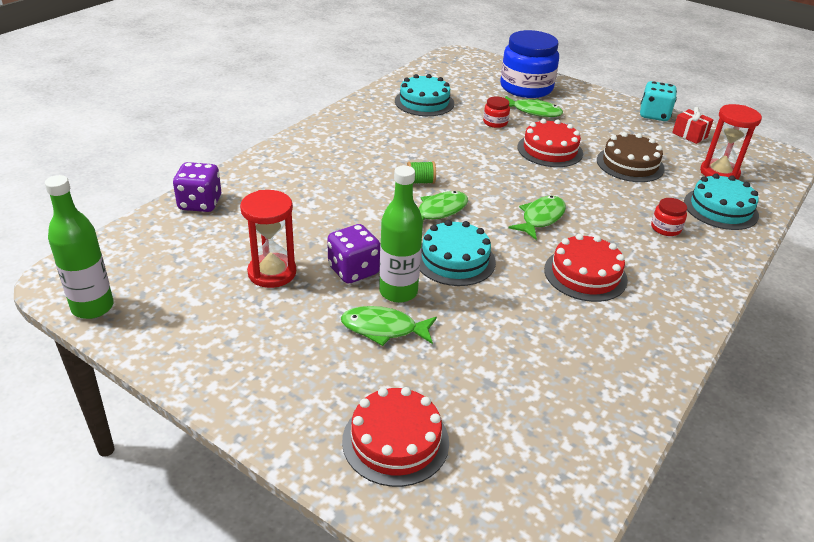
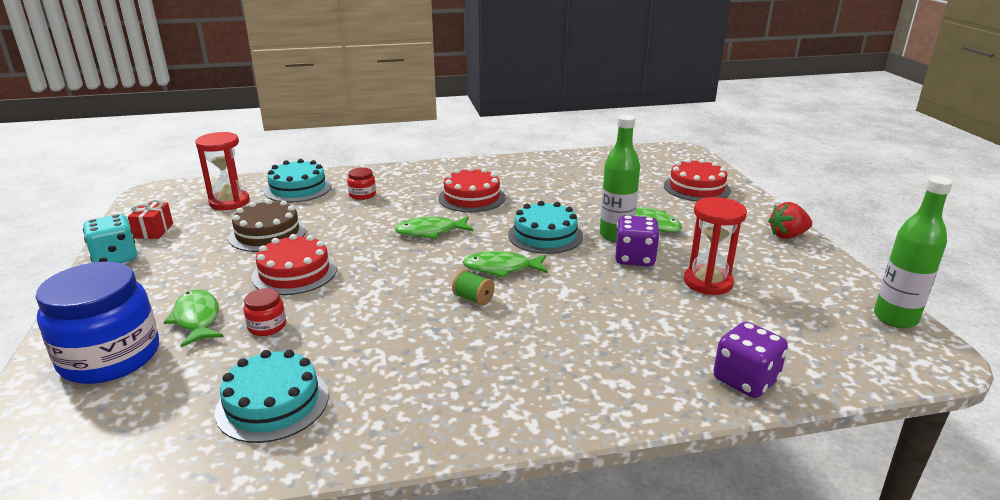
camera: 135 degrees left, 10 degrees down
none -> red strawberry [768,202,812,239]

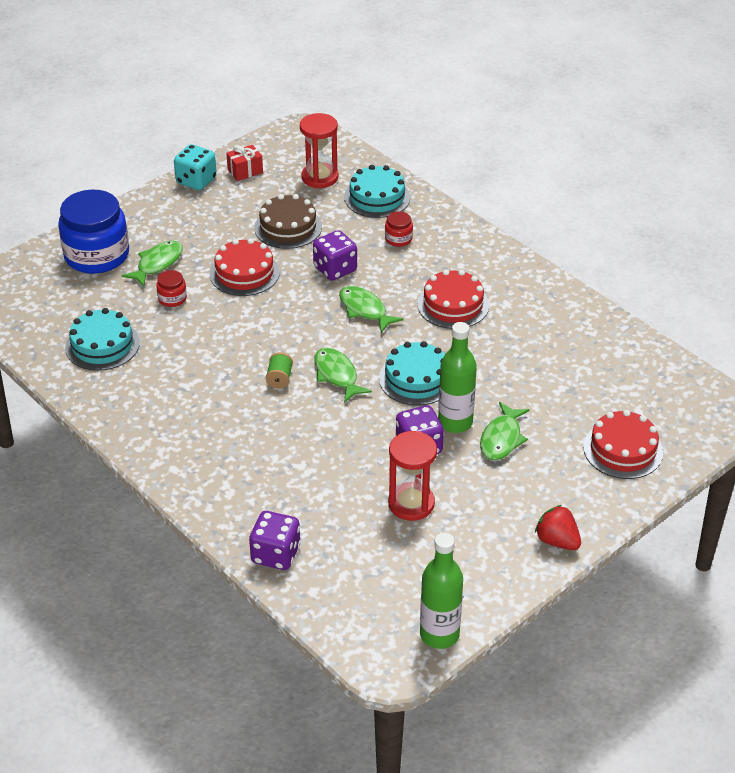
camera: 60 degrees right, 15 degrees up
none -> purple dice [313,230,357,281]

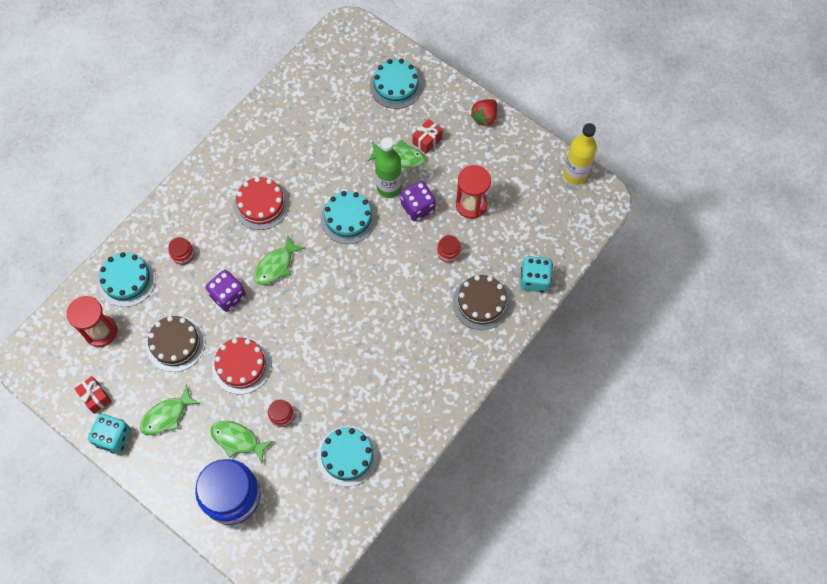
camera: 100 degrees left, 25 degrees up
purple dice [249,511,301,570] -> turquoise dice [520,256,553,292]
green spool [266,352,293,388] -> none
green fish [314,348,372,403] -> green fish moved to [140,385,201,435]
green bottle [420,533,463,649] -> yellow bottle [563,123,597,184]
red cake [583,410,663,479] -> turquoise cake [370,59,423,109]
none -> red gift [412,119,443,154]
none -> red jar [437,235,461,263]
none -> brown cake [453,275,510,330]

